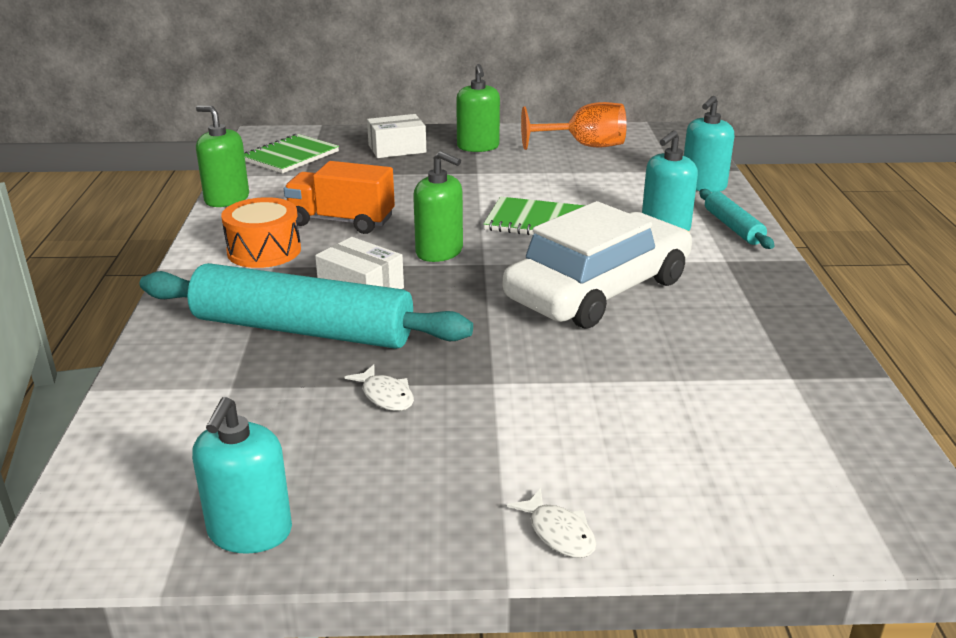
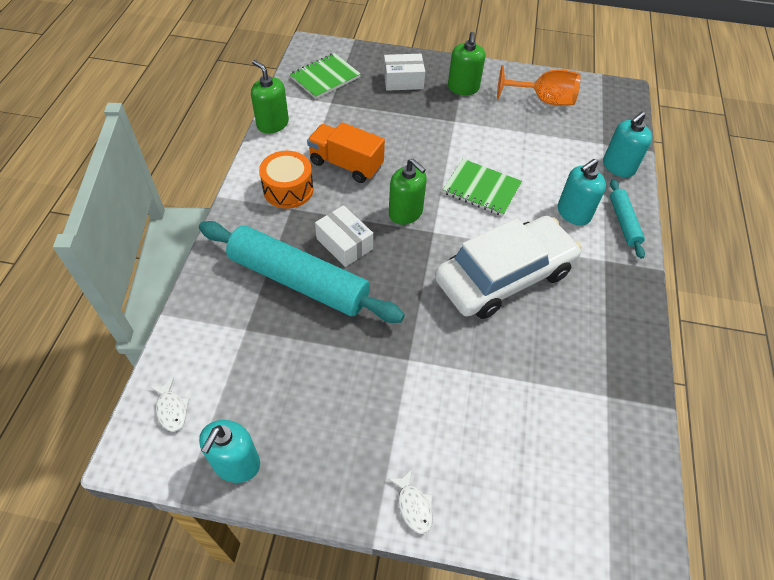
camera: 10 degrees right, 25 degrees up
white fish [345,364,414,411] -> white fish moved to [150,378,190,432]

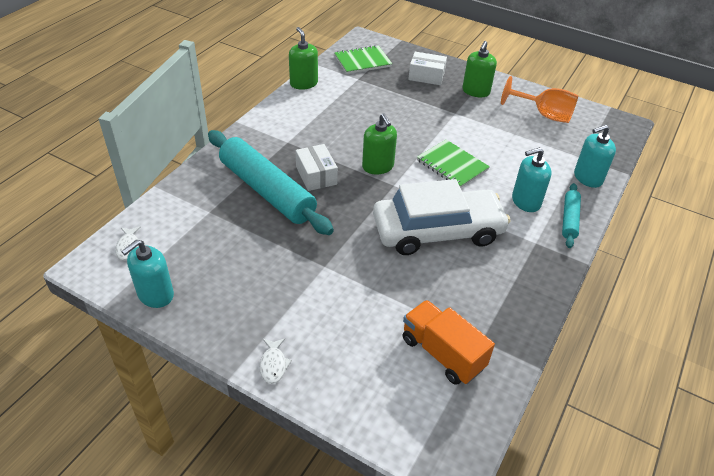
camera: 20 degrees right, 10 degrees down
orange drum [259,151,313,209] -> none
orange truck [307,122,385,183] -> orange truck moved to [402,300,495,385]

